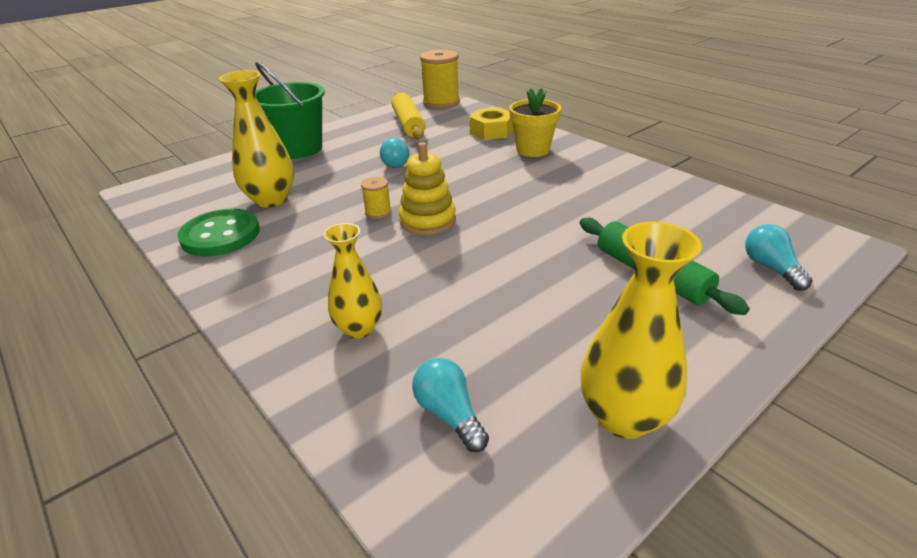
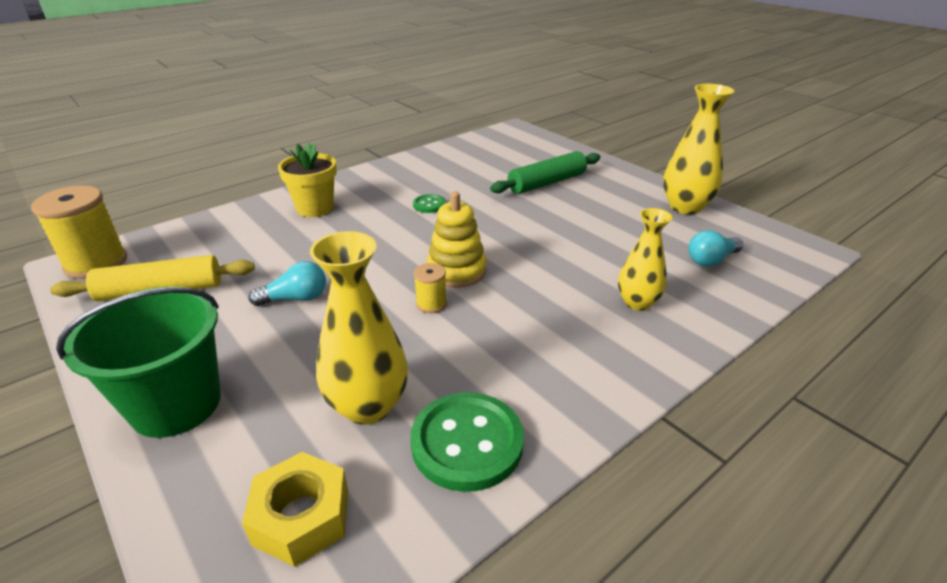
camera: 90 degrees left, 0 degrees up
yellow nut [469,108,514,140] -> yellow nut moved to [242,452,348,567]
turquoise light bulb [745,224,812,291] -> none
none -> green button [413,194,445,213]

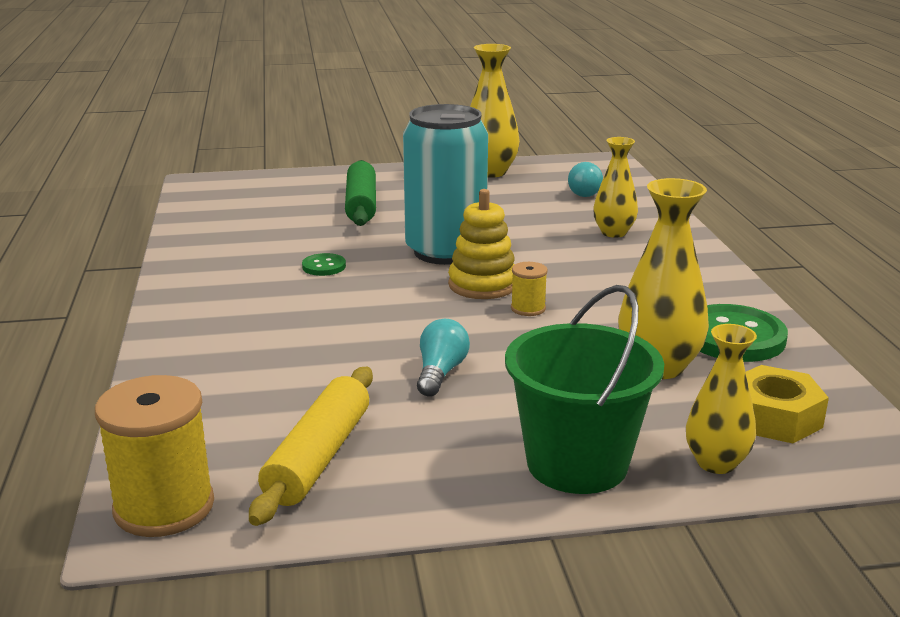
camera: 60 degrees left, 10 degrees down
yellow flower pot [278,142,337,217] -> none
none -> turquoise can [403,104,488,265]
none -> yellow vase [686,324,757,474]

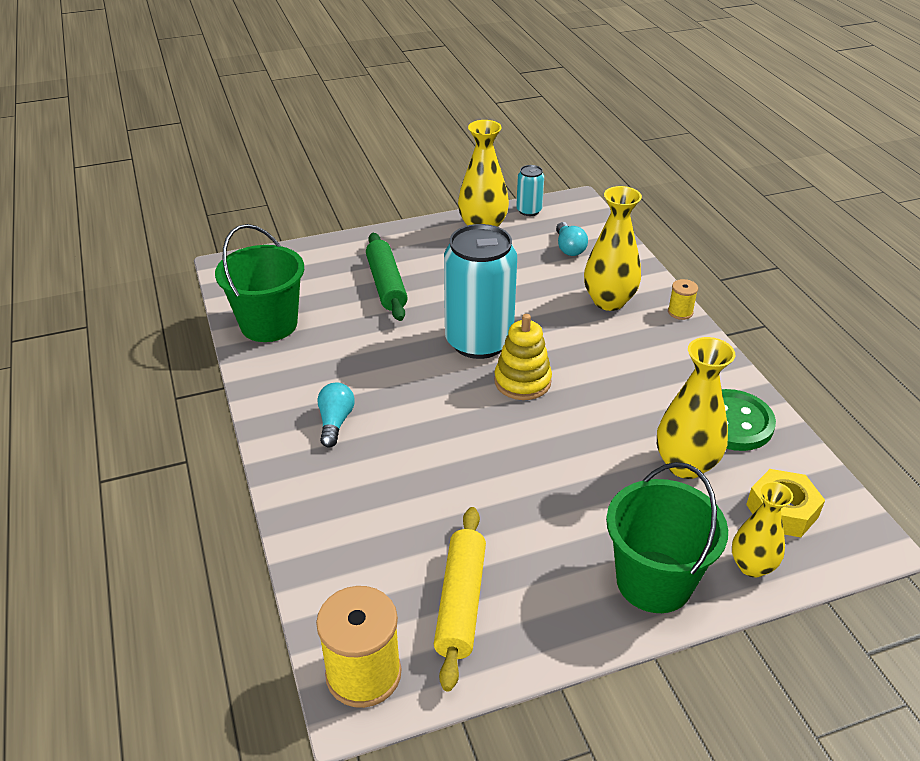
camera: 10 degrees left, 15 degrees up
green button [302,253,346,276] -> none
turquoise light bulb [417,319,470,397] -> turquoise light bulb moved to [317,382,355,448]
yellow spool [511,262,548,316] -> yellow spool moved to [668,279,698,320]
yellow vase [593,137,638,238] -> yellow vase [584,186,642,311], size x1.52
none -> green bucket [215,224,304,342]
none -> turquoise can [516,165,544,216]

